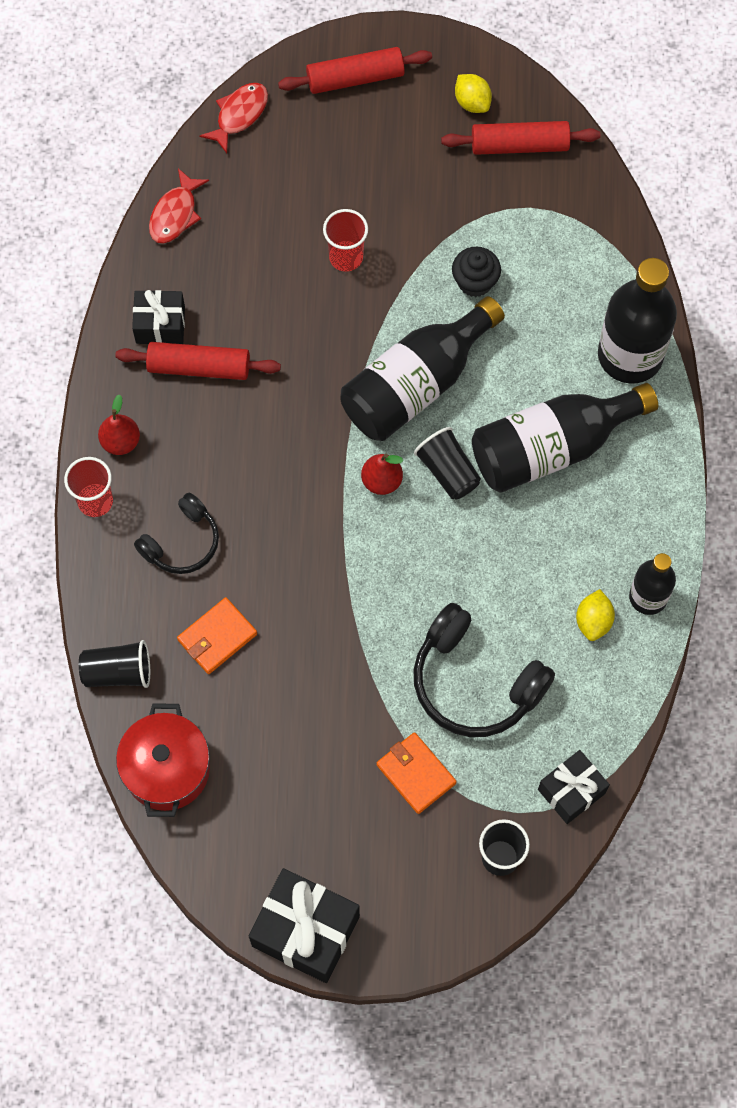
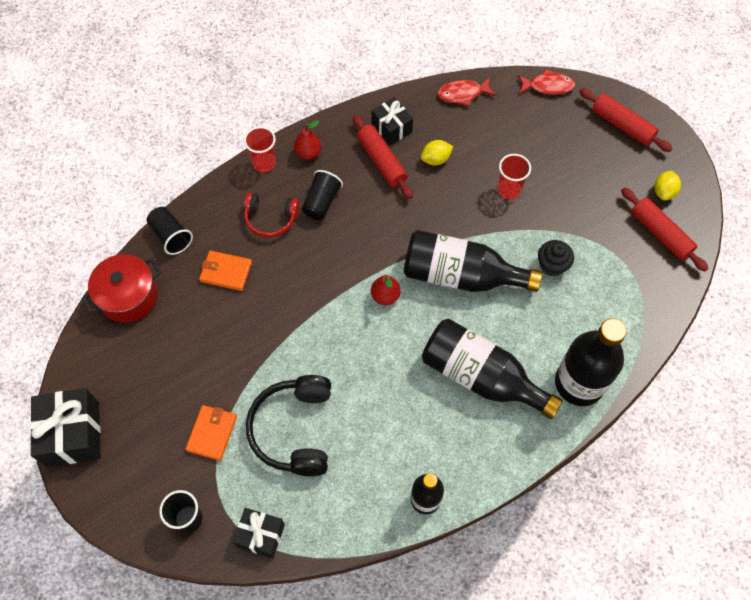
camera: 55 degrees right, 5 degrees down
black headphones [134,493,219,574] -> red headphones [244,192,299,237]
black cup [414,427,481,500] -> black cup moved to [302,170,343,220]
yellow lemon [576,589,615,641] -> yellow lemon moved to [421,140,453,165]

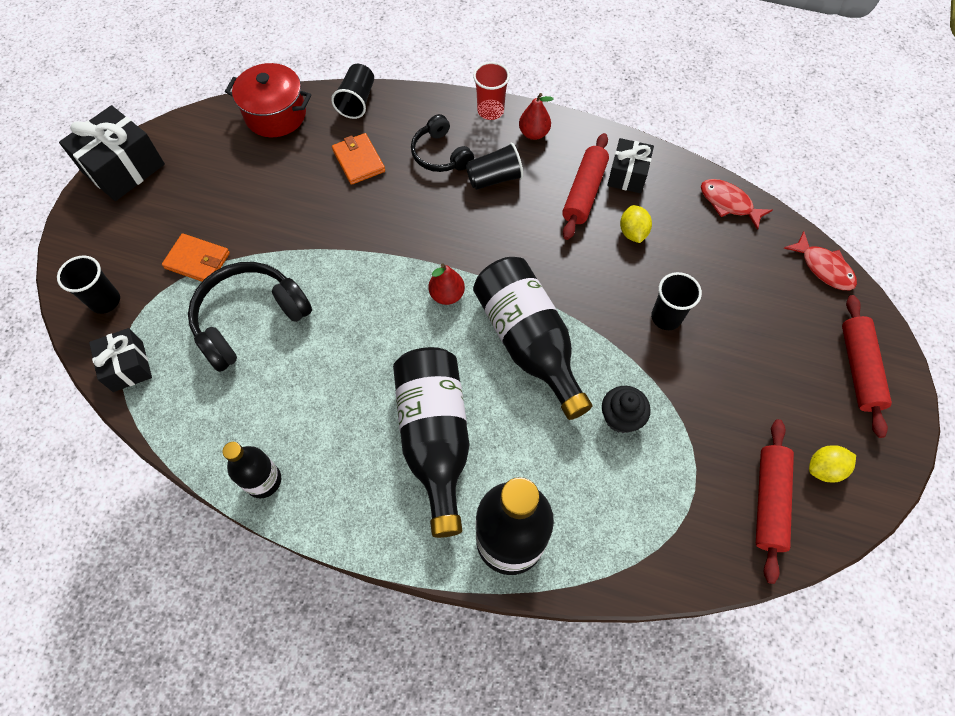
camera: 50 degrees right, 0 degrees up
orange wallet [185,405,237,461] -> orange wallet turned 45 degrees clockwise [162,233,230,282]
red headphones [244,192,299,237] -> black headphones [411,114,474,172]
yellow lemon [421,140,453,165] -> yellow lemon turned 60 degrees clockwise [620,205,652,243]
red cup [497,154,531,199] -> black cup [651,272,702,330]

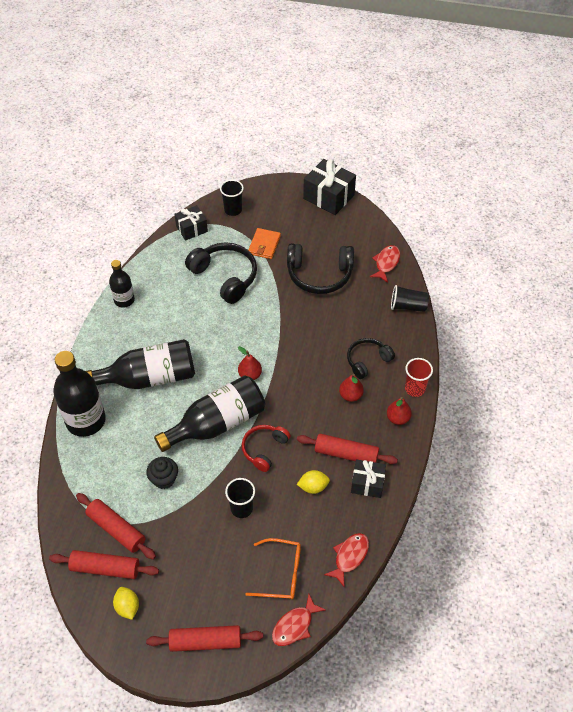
camera: 85 degrees right, 10 degrees down
red pot [225,63,311,137] -> red fish [370,245,400,283]
orange wallet [332,133,385,185] -> none
black cup [466,143,523,190] -> red pear [339,374,364,402]
none -> red rolling pin [76,493,156,560]
none -> red headphones [242,425,291,472]
none -> orange glasses [245,538,301,599]
none -> black headphones [287,243,354,294]

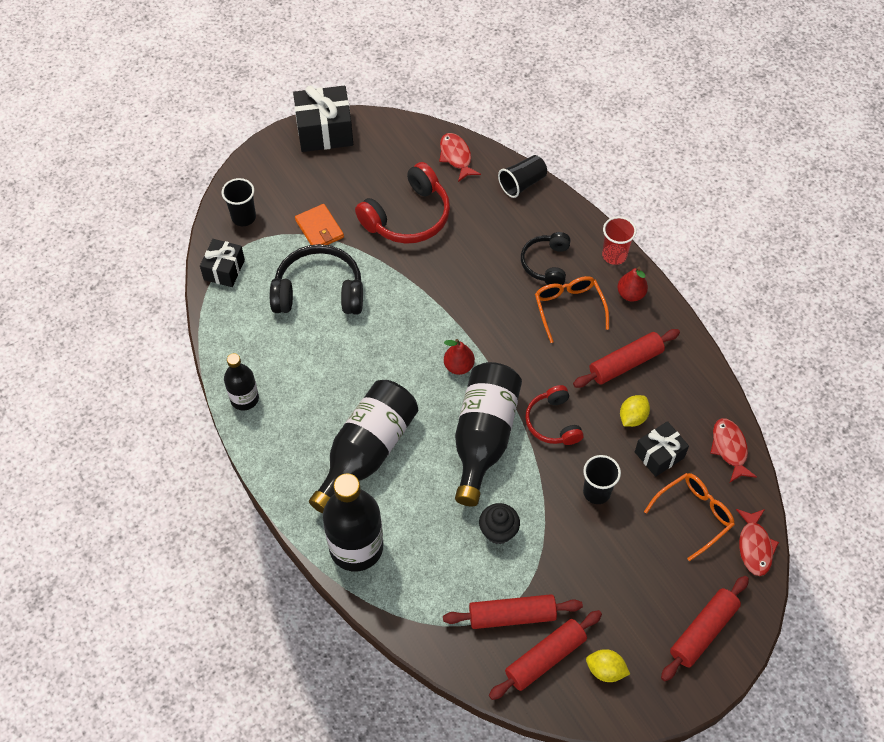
camera: 45 degrees left, 5 degrees up
black headphones [287,243,354,294] -> red headphones [355,162,450,244]
red pear [339,374,364,402] -> orange glasses [535,276,609,343]
black gift [351,459,386,498] -> black gift moved to [635,421,689,477]

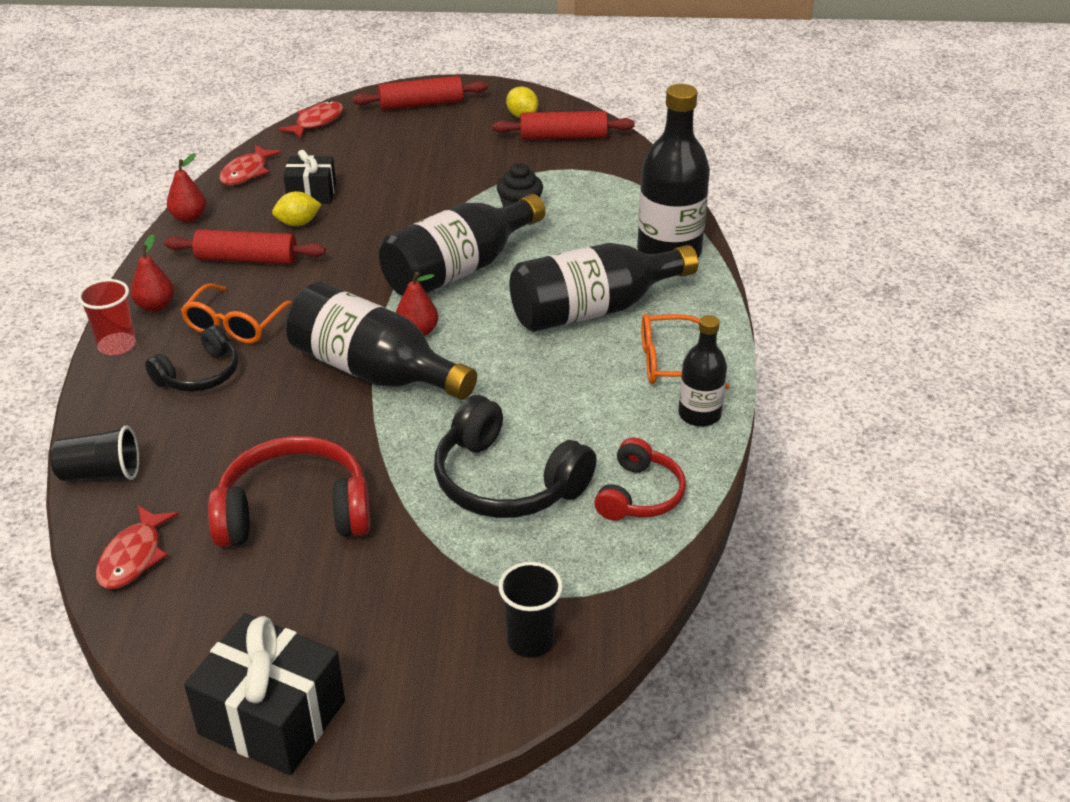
camera: 145 degrees left, 20 degrees down
black gift [200,239,245,287] -> none
orange wallet [295,204,344,245] -> none
red rolling pin [443,594,583,629] -> none
red headphones [525,385,584,445] -> red headphones moved to [594,437,686,521]
black cup [583,455,621,504] -> none
orange glasses [644,473,735,561] -> orange glasses moved to [642,314,729,389]
none -> red pear [167,153,206,222]
none -> black bottle [286,282,477,400]

